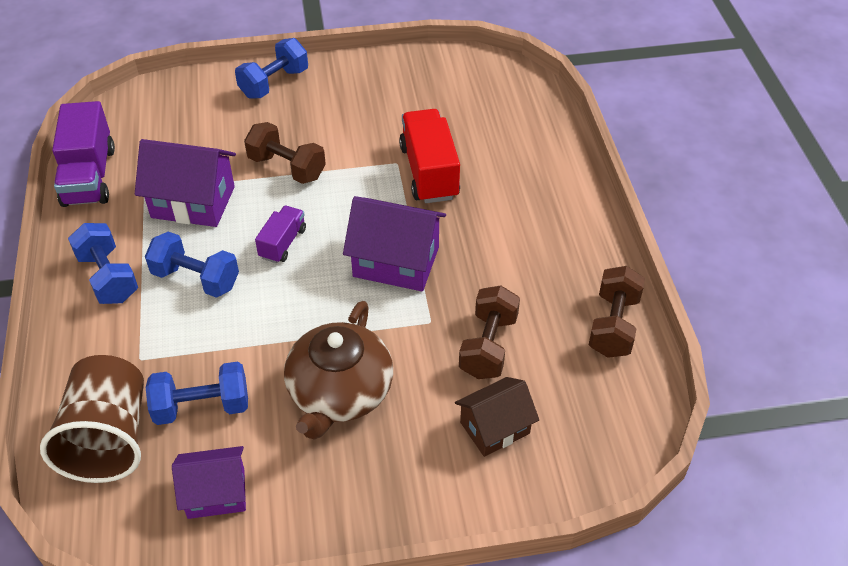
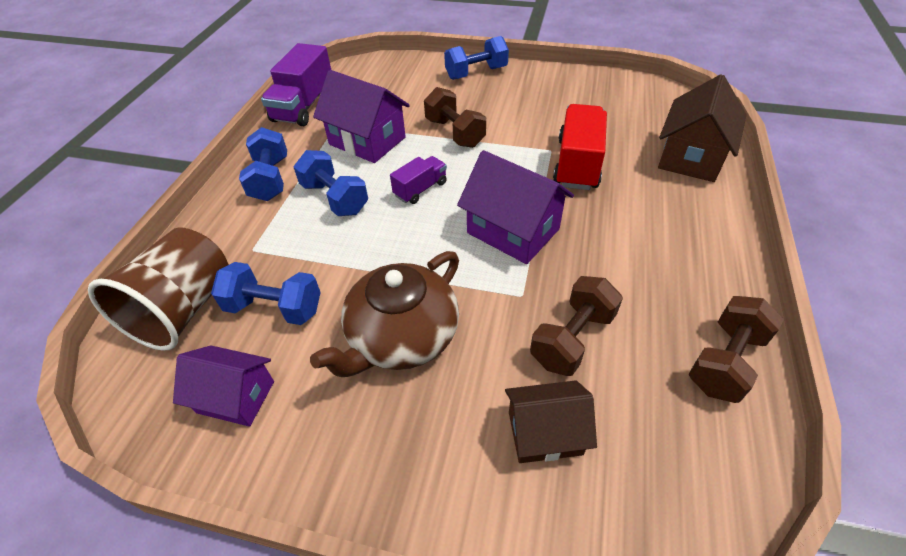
camera: 25 degrees right, 0 degrees up
none -> brown house [658,74,747,182]

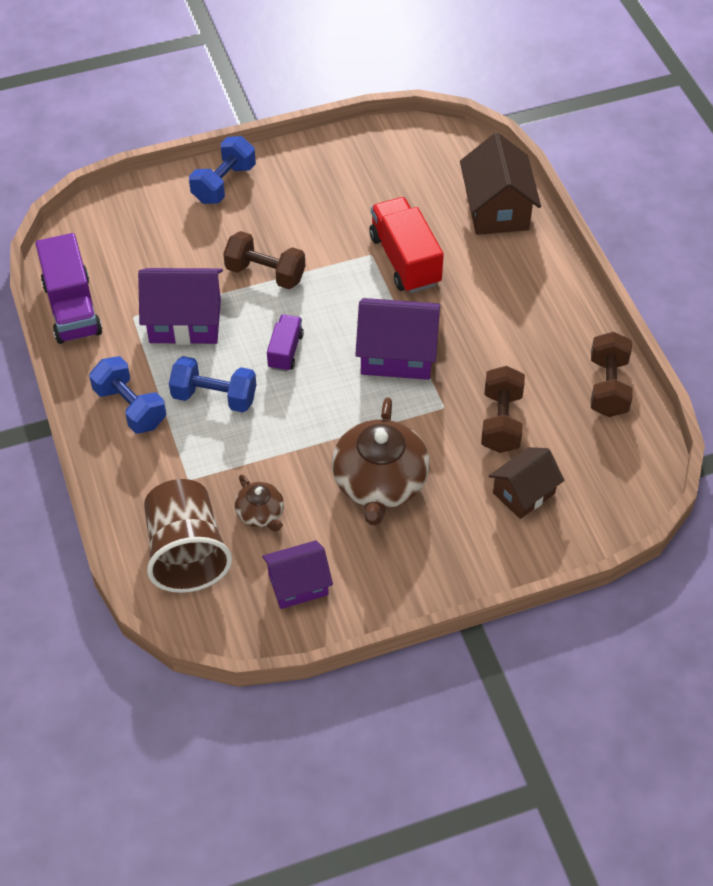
camera: 35 degrees left, 5 degrees up
blue dumbbell [211,262,321,325] -> brown teapot [234,474,284,532]

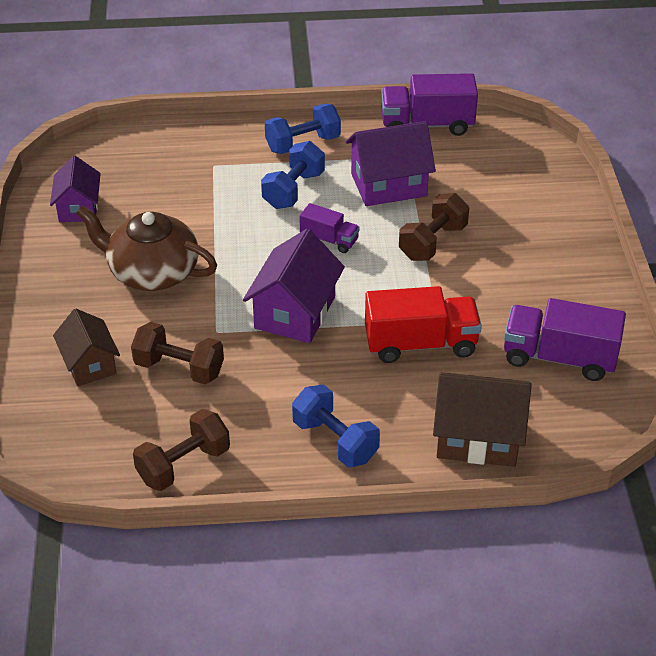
camera: 105 degrees right, 10 degrees down
purple house [138,268,223,345] -> purple house turned 60 degrees clockwise [346,121,436,206]
brown cup [144,479,232,593] -> none
blue dumbbell [189,136,256,204] -> blue dumbbell moved to [292,384,380,467]
brown teapot [234,474,284,532] -> none
brown dumbbell [591,332,633,417] -> brown dumbbell turned 60 degrees counterclockwise [133,409,230,491]
none -> purple truck [504,298,626,381]

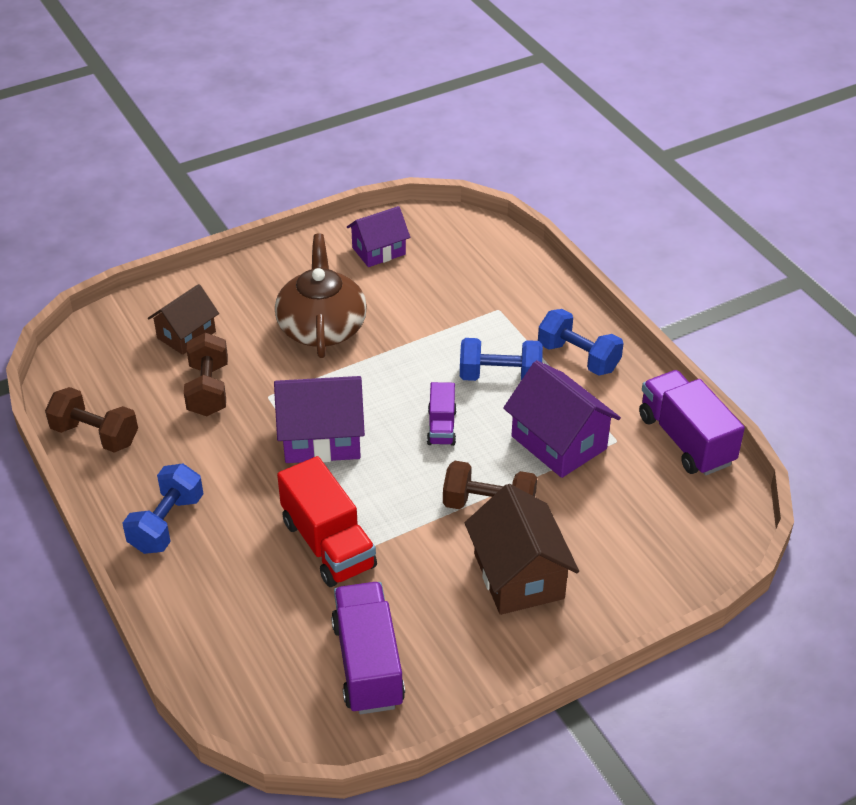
camera: 65 degrees right, 0 degrees up
brown house [433,372,532,467] -> brown house moved to [465,484,579,615]

